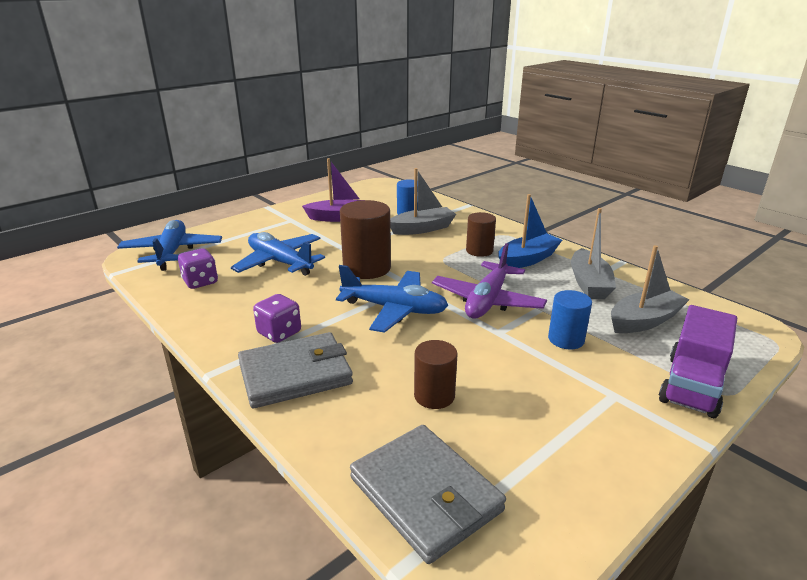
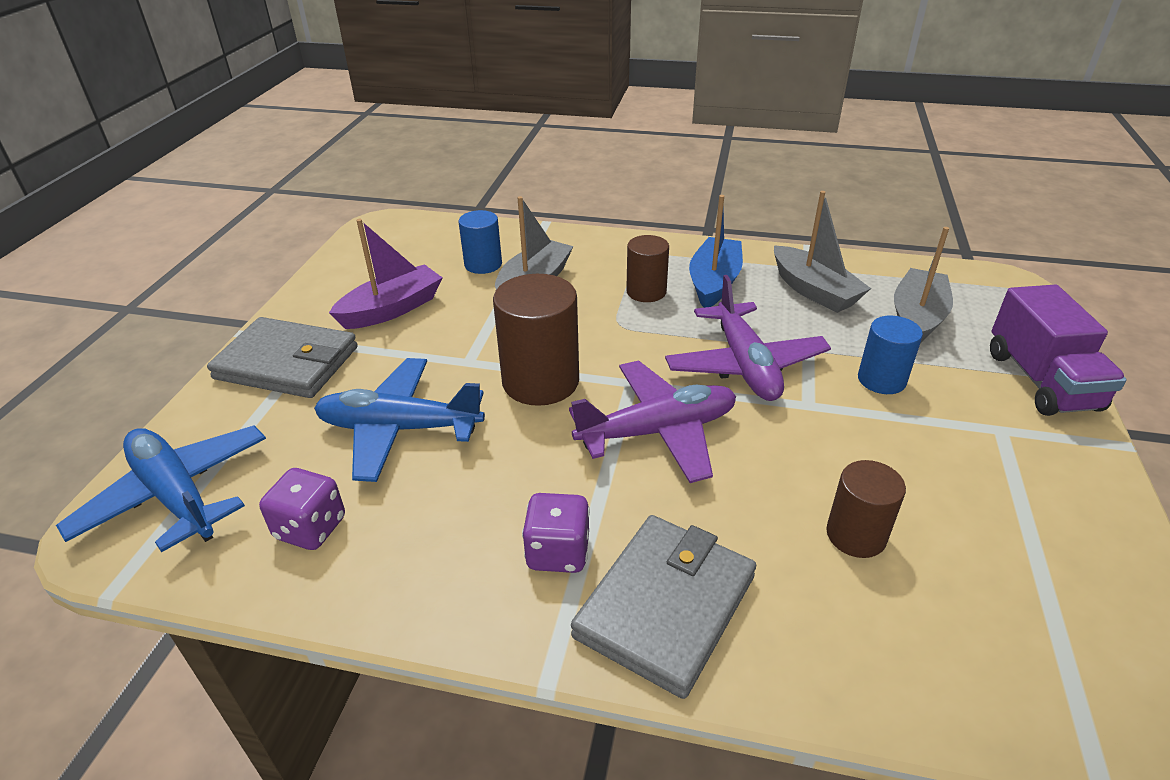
camera: 35 degrees left, 10 degrees up
blue plane [336,265,448,333] -> purple plane [569,360,736,483]
grey wallet [350,425,506,564] -> grey wallet moved to [207,317,357,398]

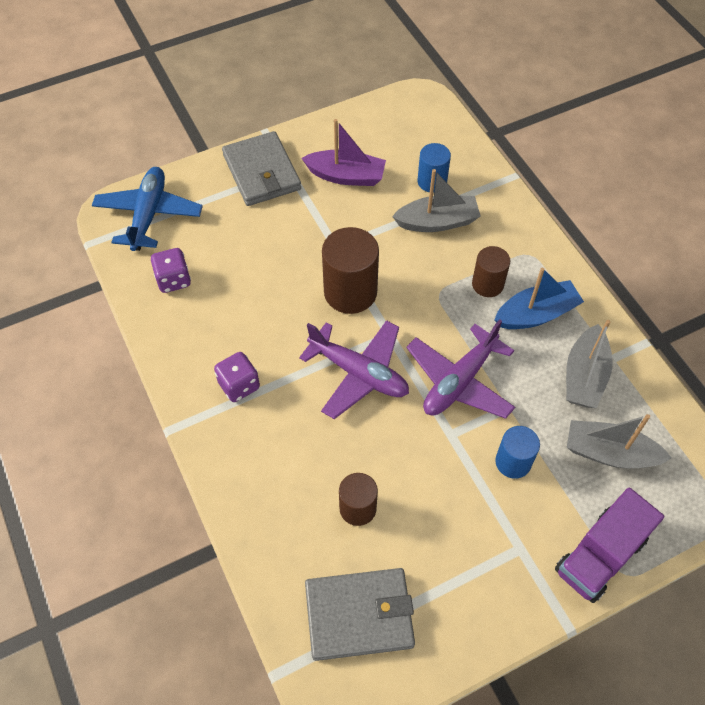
camera: 50 degrees right, 20 degrees up
blue plane [314,358,485,482] -> none
grey wallet [571,515,756,699] -> grey wallet moved to [305,568,415,661]
grey boat [894,227,953,342] -> grey boat turned 150 degrees counterclockwise [567,414,671,468]

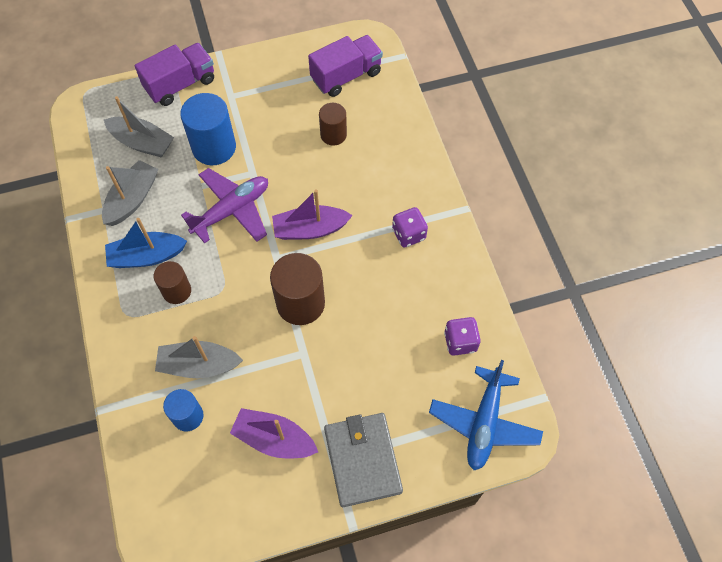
camera: 170 degrees left, 5 degrees up
purple plane [299,320,409,419] -> purple boat [272,189,353,240]
grey wallet [305,568,415,661] -> purple truck [308,35,383,97]
blue cylinder [495,426,540,479] -> blue cylinder [180,93,236,165], size x1.66

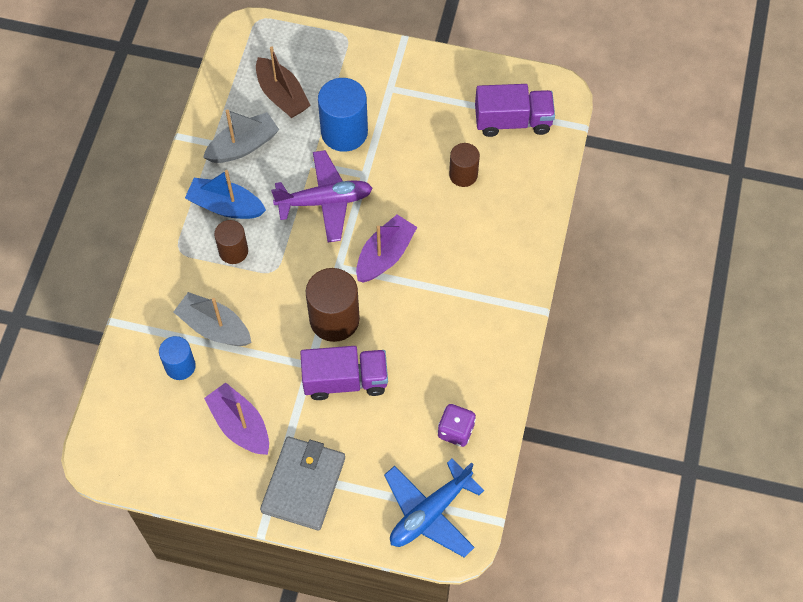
camera: 30 degrees right, 0 degrees up
grey boat [104,96,174,158] -> brown boat [256,46,311,118]
purple truck [135,43,214,106] -> purple truck moved to [300,346,388,400]
purple boat [272,189,353,240] -> purple boat turned 105 degrees clockwise [356,215,417,282]
purple dice [392,207,428,247] -> none

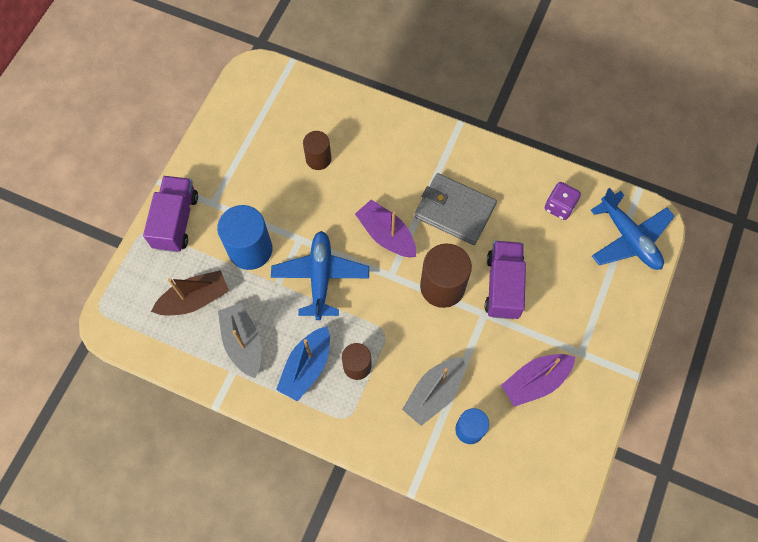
camera: 80 degrees left, 5 degrees up
grey wallet [260,437,345,530] -> grey wallet moved to [415,173,497,245]
purple plane [271,150,373,243] -> blue plane [271,231,369,320]
purple truck [475,84,555,137] -> purple truck moved to [143,176,198,252]

